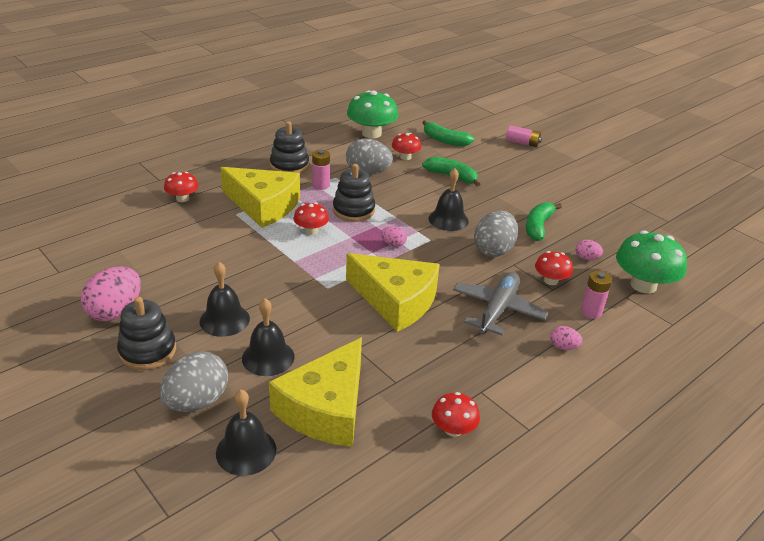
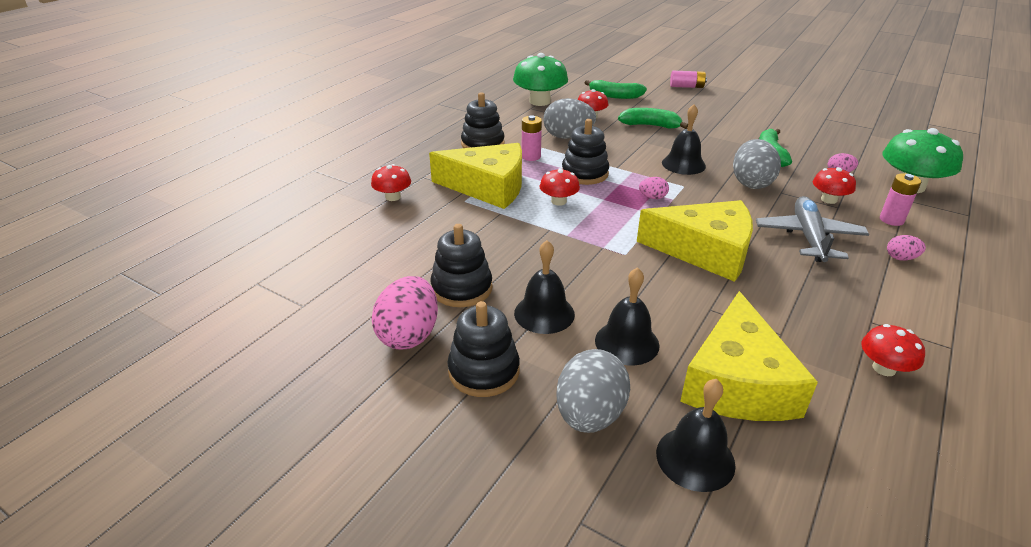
camera: 15 degrees left, 0 degrees up
none -> black stacking toy [431,224,493,307]

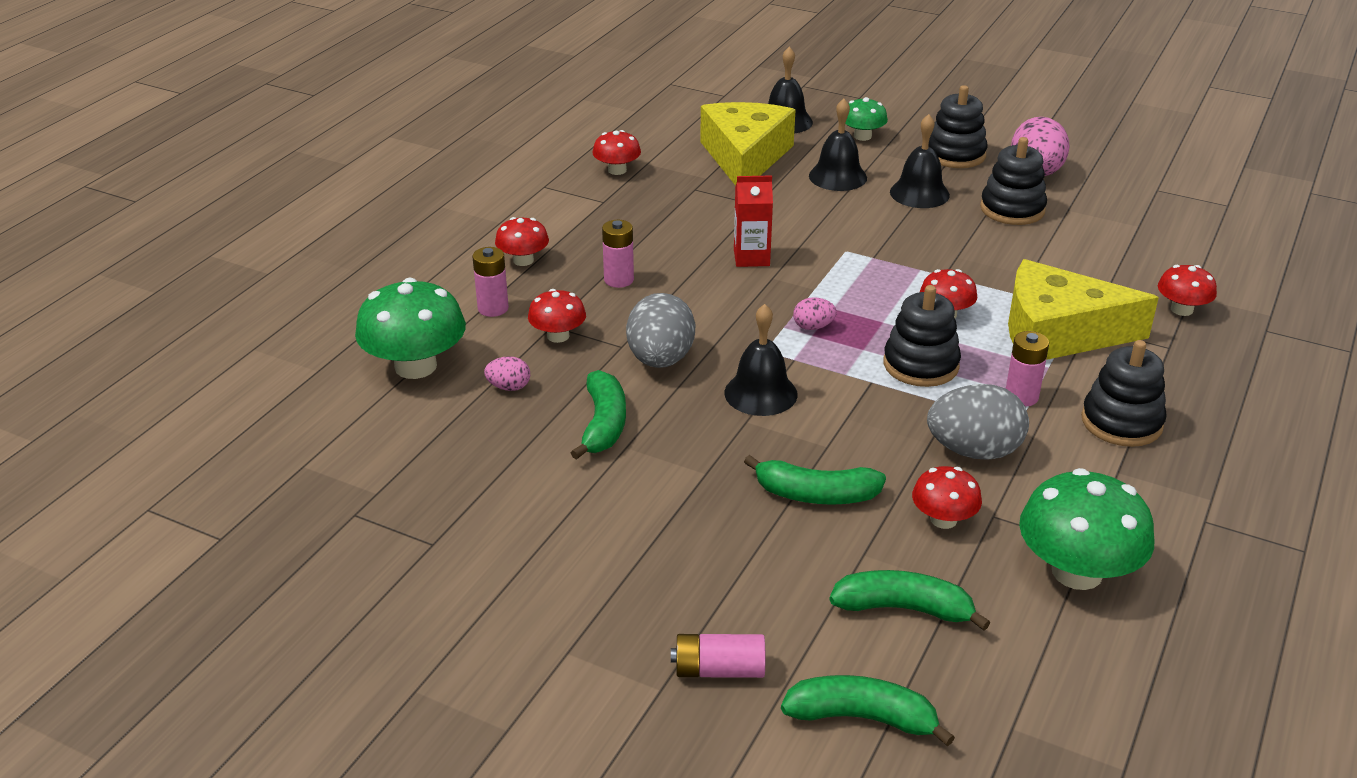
camera: 175 degrees right, 0 degrees up
grey egg [556,349,630,433] -> green mushroom [845,97,888,141]
yellow cheese [637,200,753,282] -> red carton [734,175,773,267]
grey plane [756,196,869,262] -> pink battery [602,220,634,288]
pink egg [887,235,926,261] -> red mushroom [495,217,549,266]
none -> green banana [781,675,955,746]

